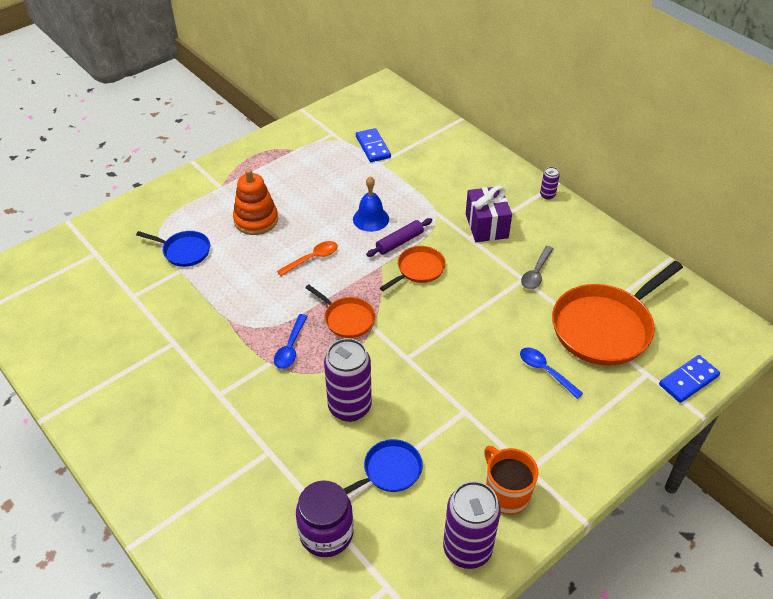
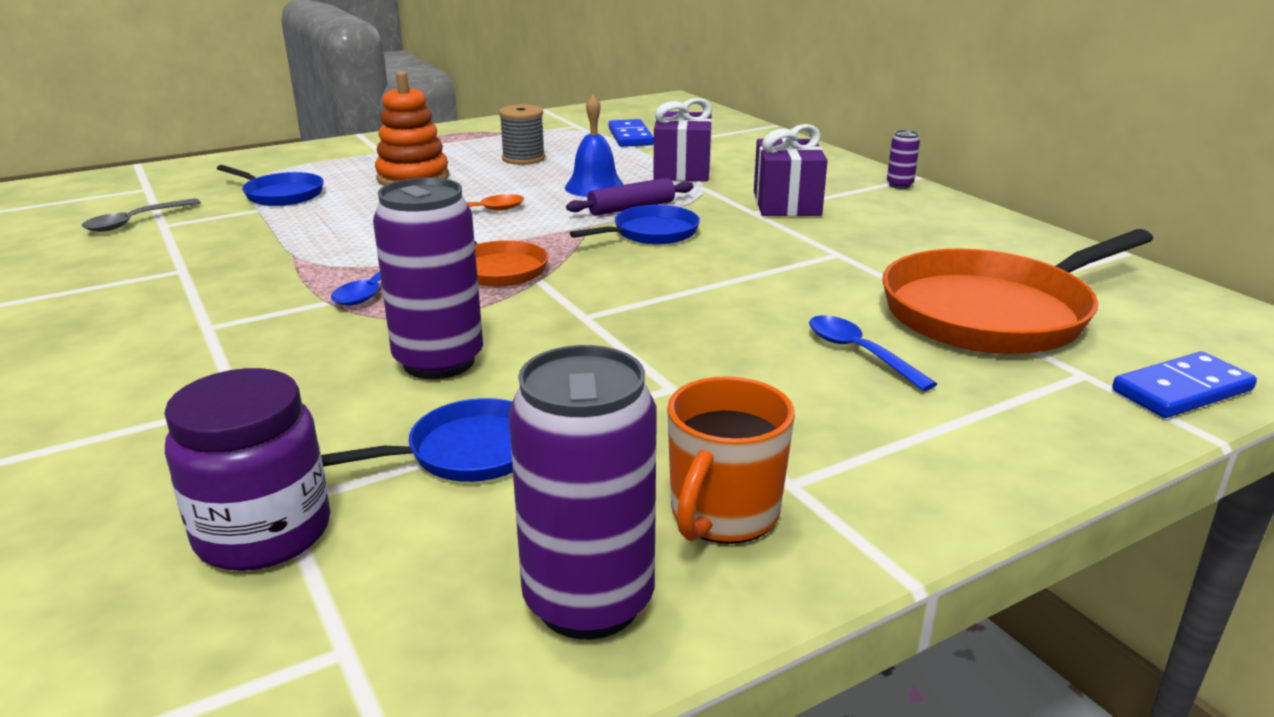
camera: 10 degrees right, 20 degrees down
orange pan [380,246,446,291] -> blue pan [570,205,700,244]
orange mug [484,446,538,515] -> orange mug turned 135 degrees counterclockwise [667,376,795,544]
grey spoon [521,246,554,289] -> grey spoon moved to [81,198,201,232]
none -> grey spool [499,104,545,165]
none -> purple gift [653,98,712,182]

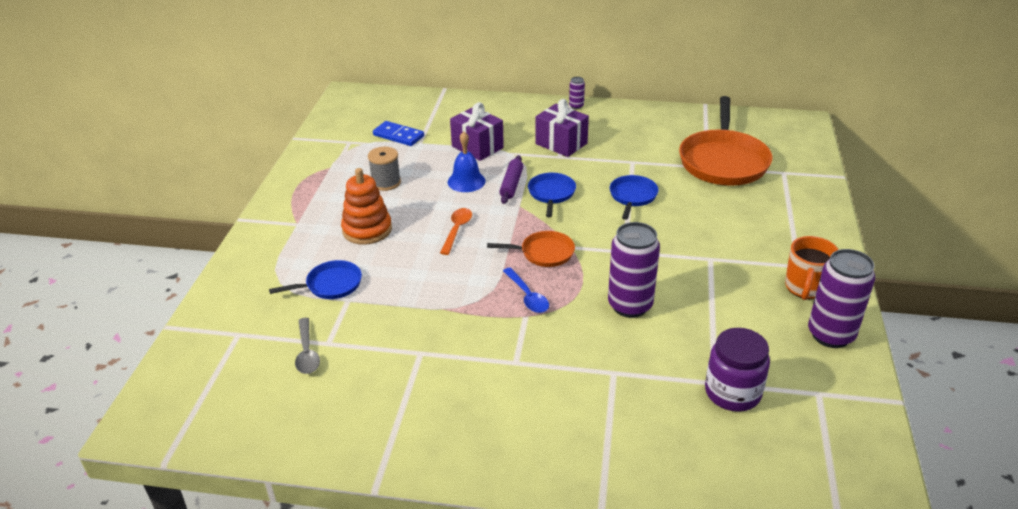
camera: 50 degrees left, 10 degrees up
blue pan [321,398,513,482] -> blue pan moved to [610,175,659,220]
orange mug [667,376,795,544] -> orange mug turned 45 degrees clockwise [785,236,838,300]
blue spoon [809,315,937,391] -> none
blue domino [1112,351,1257,418] -> none

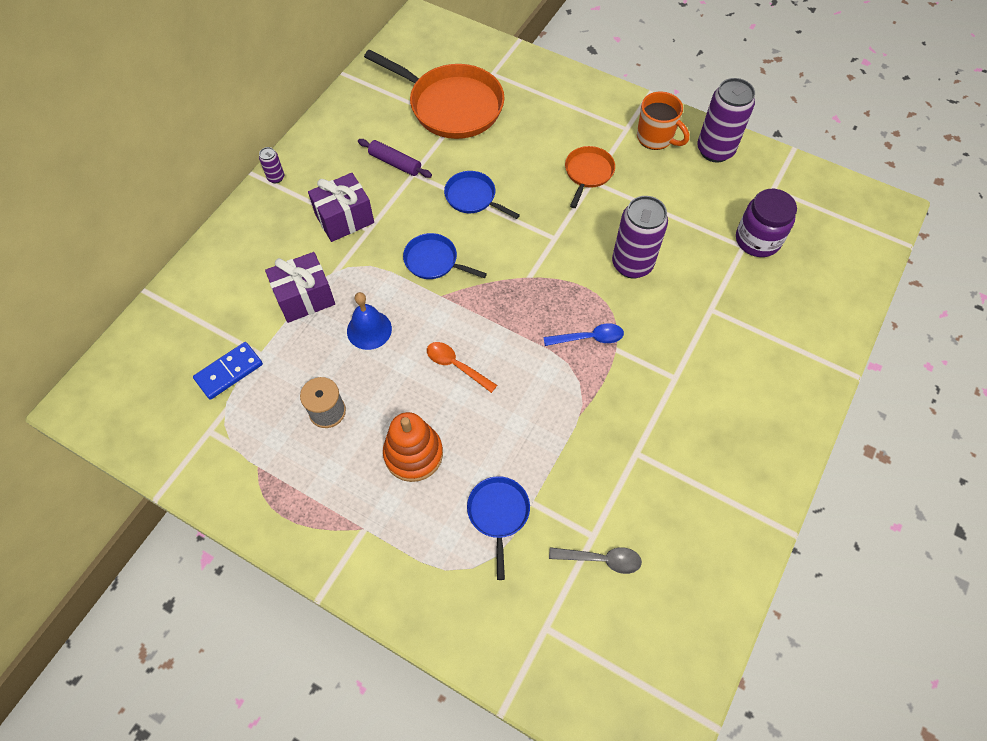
camera: 70 degrees left, 25 degrees up
orange pan [487,231,575,267] -> orange pan moved to [565,146,615,208]
purple rolling pin [499,155,523,204] -> purple rolling pin moved to [358,139,432,178]

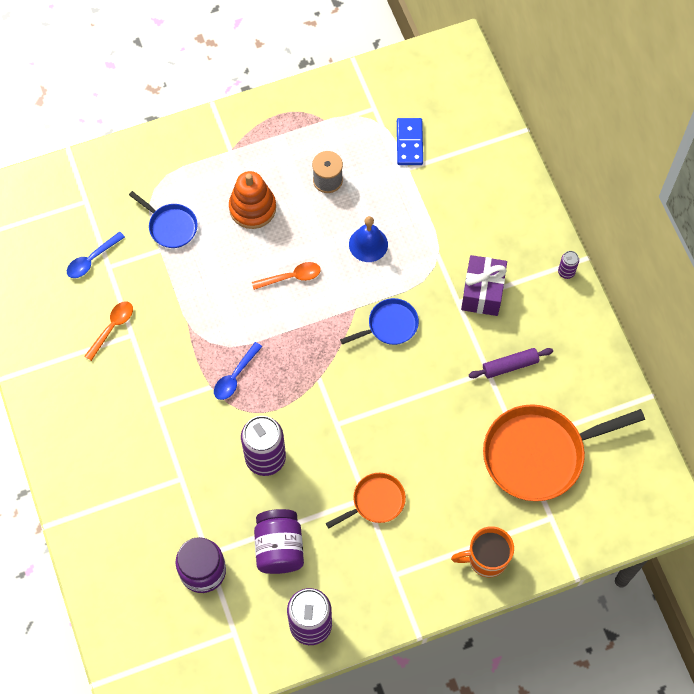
camera: 130 degrees right, 5 degrees up
purple gift [265,252,335,323] -> none
blue pan [444,171,520,219] -> none
grey spoon [549,547,642,574] -> blue spoon [67,231,125,278]
orange pan [565,146,615,208] -> orange pan turned 90 degrees counterclockwise [326,473,406,528]
orange mug [637,91,689,150] -> orange mug moved to [451,526,514,577]
none -> orange spoon [85,301,133,361]
none -> purple jar [254,509,304,574]

